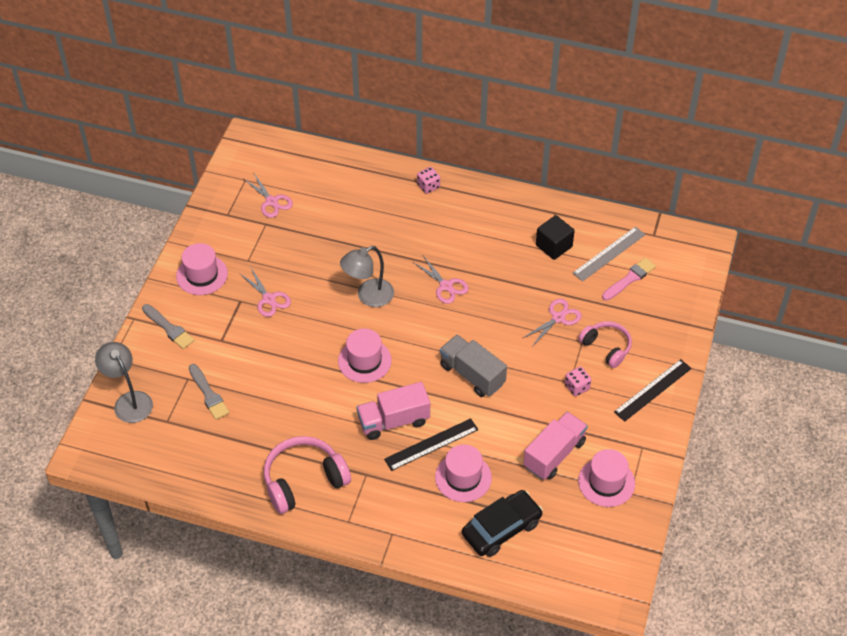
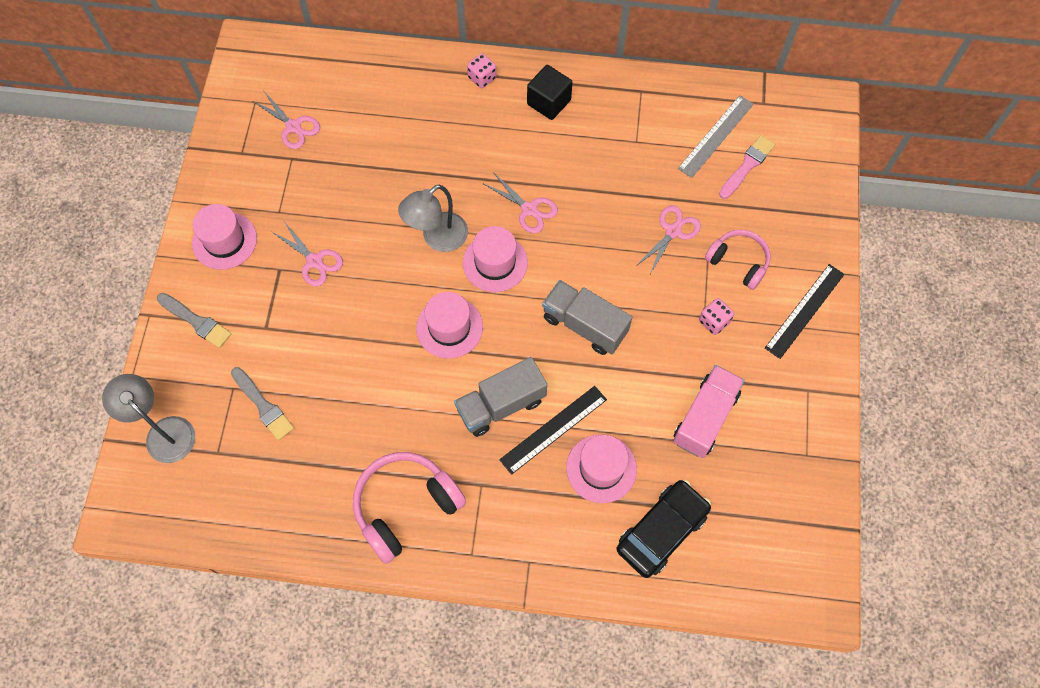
camera: 10 degrees left, 15 degrees up
pink truck [356,382,430,440] -> grey truck [454,357,547,437]
black cube [536,215,575,260] -> black cube moved to [527,65,573,120]
pink hat [578,449,635,507] -> pink hat moved to [463,226,528,292]

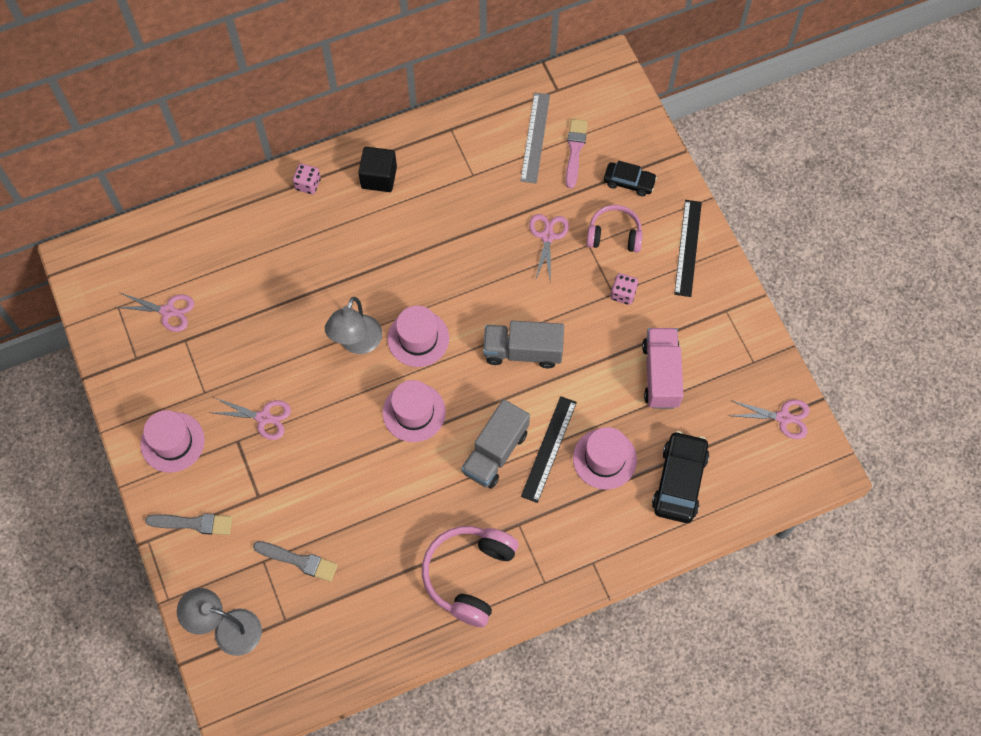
camera: 30 degrees left, 0 degrees up
pink scissors [484,172,558,233] -> pink scissors moved to [730,400,810,439]
none -> black car [604,161,657,196]

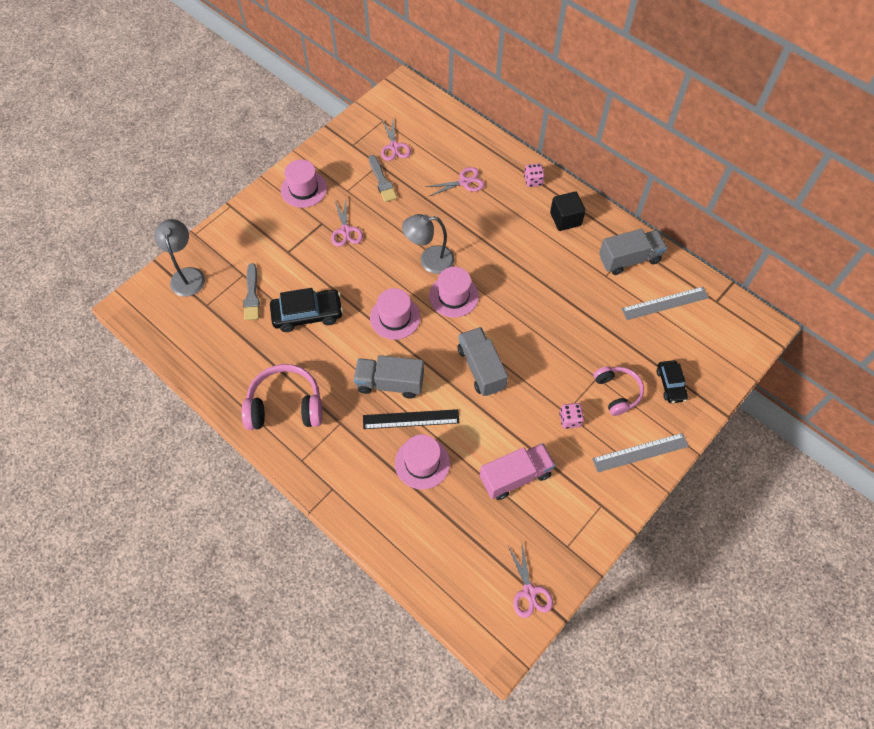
camera: 65 degrees right, 5 degrees down
grey brush [145,513,232,535] -> grey brush moved to [369,155,397,202]
pink scissors [529,214,569,283] -> pink scissors moved to [425,167,484,196]
pink brush [566,119,588,189] -> none
black car [652,431,709,523] -> black car moved to [270,288,343,332]
black ruler [674,200,702,297] -> grey ruler [592,433,689,472]
none -> grey truck [599,229,667,275]

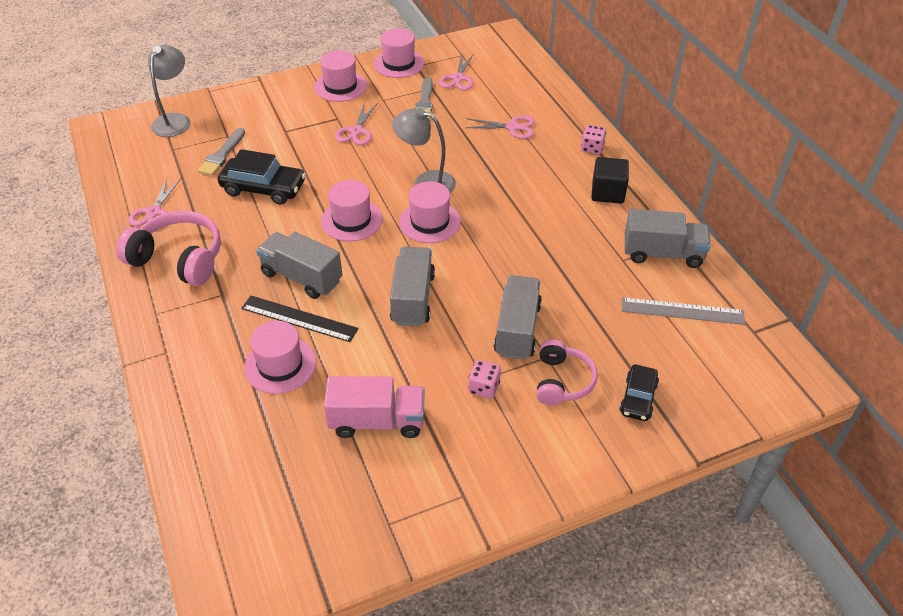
camera: 25 degrees right, 15 degrees down
pink scissors [507,544,553,618] -> pink scissors moved to [128,178,181,226]
grey ruler [592,433,689,472] -> none
none -> pink hat [374,28,424,78]
none -> grey truck [494,275,542,360]

